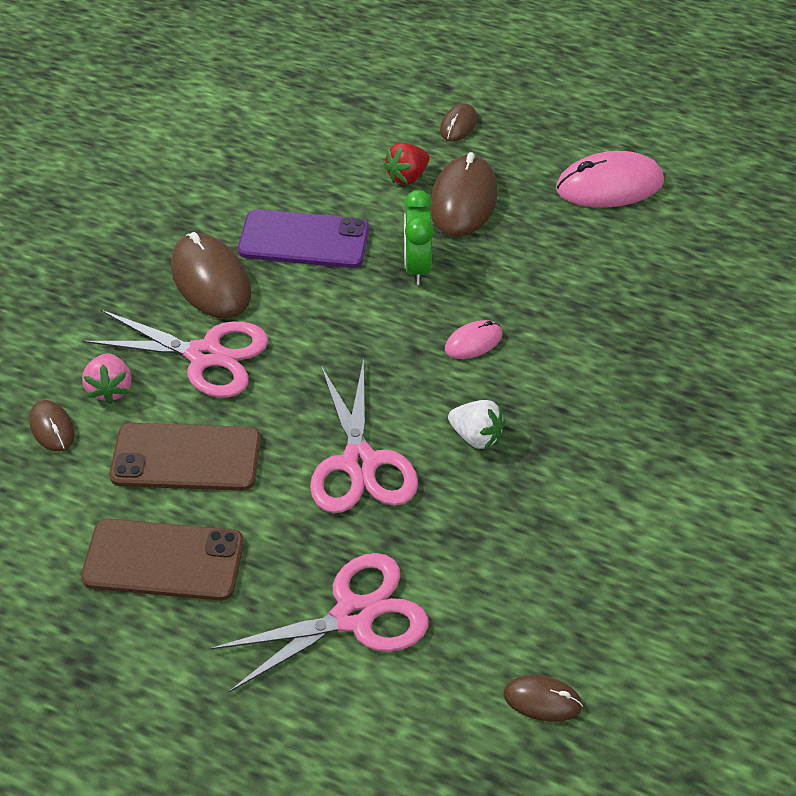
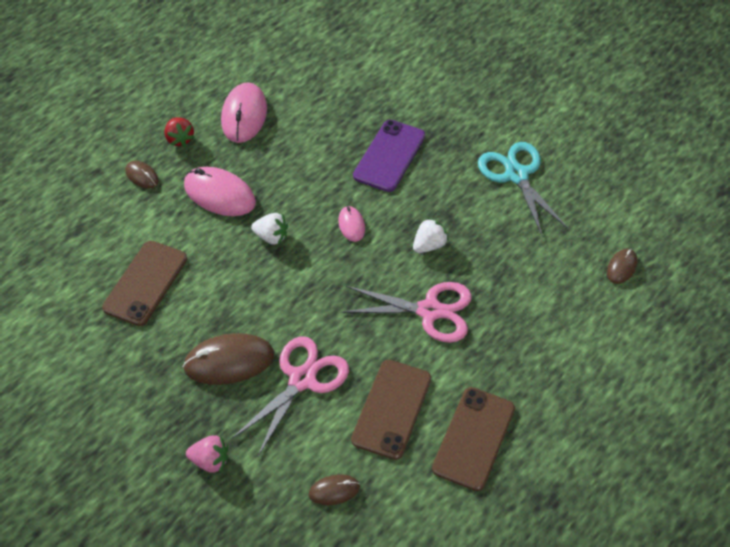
camera: 70 degrees left, 5 degrees up
pink strawberry [82,353,131,404] -> pink strawberry moved to [186,436,228,473]
pink scissors [209,553,428,692] -> none
purple phone [238,209,369,268] -> purple phone moved to [353,120,425,192]
red strawberry [383,143,430,185] -> red strawberry moved to [164,117,194,147]
green clock [404,190,434,285] -> white strawberry [251,213,288,245]
brown mouse [430,152,498,237] -> pink mouse [184,167,256,216]
none -> brown phone [102,241,187,326]
none -> turquoise scissors [478,142,568,235]

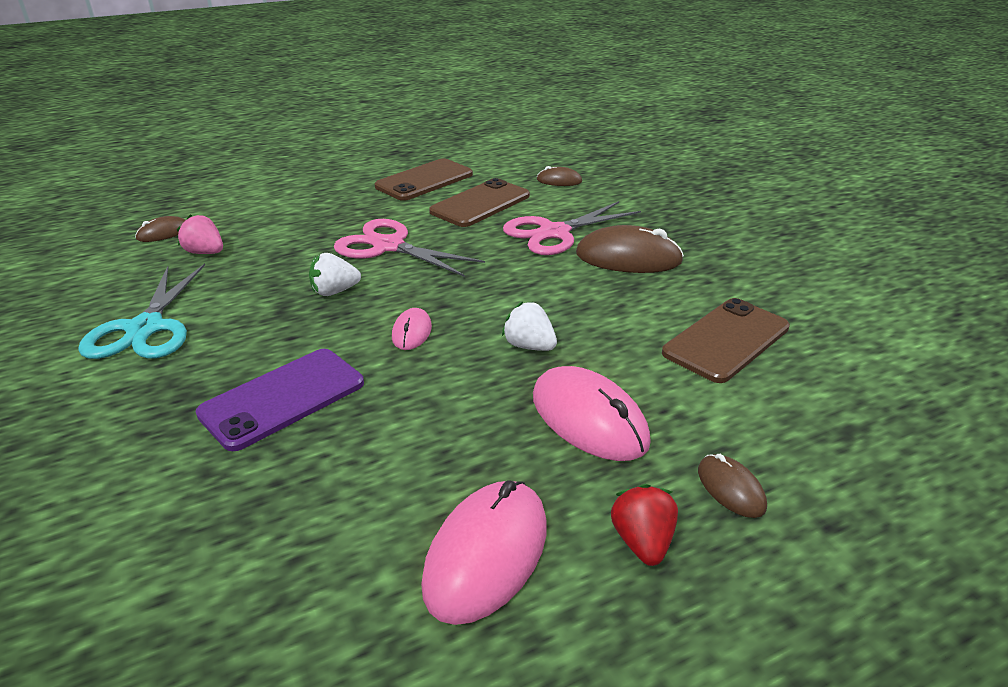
camera: 160 degrees left, 20 degrees down
pink strawberry [186,436,228,473] -> pink strawberry moved to [177,214,223,254]

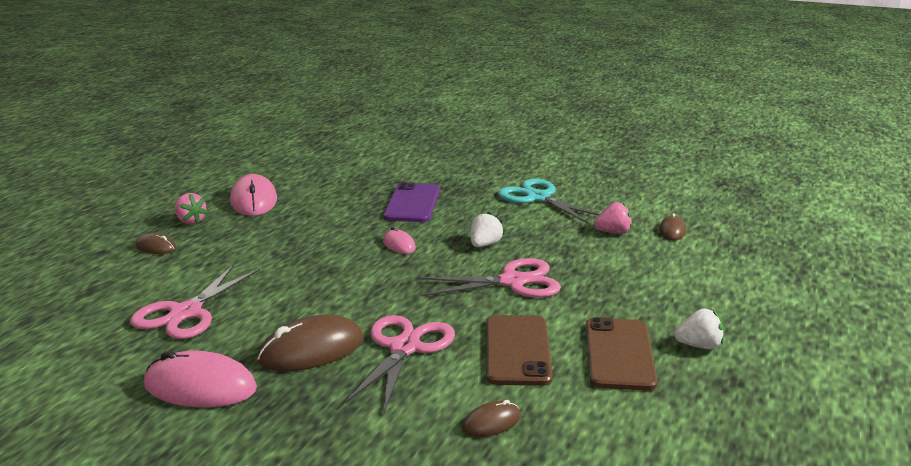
camera: 140 degrees right, 10 degrees down
white strawberry [502,302,557,351] -> white strawberry moved to [674,308,724,349]
pink mouse [533,366,651,461] -> pink mouse moved to [144,351,257,408]
red strawberry [611,484,678,566] -> pink strawberry [175,193,208,224]
brown phone [662,298,790,383] -> pink scissors [130,264,260,339]

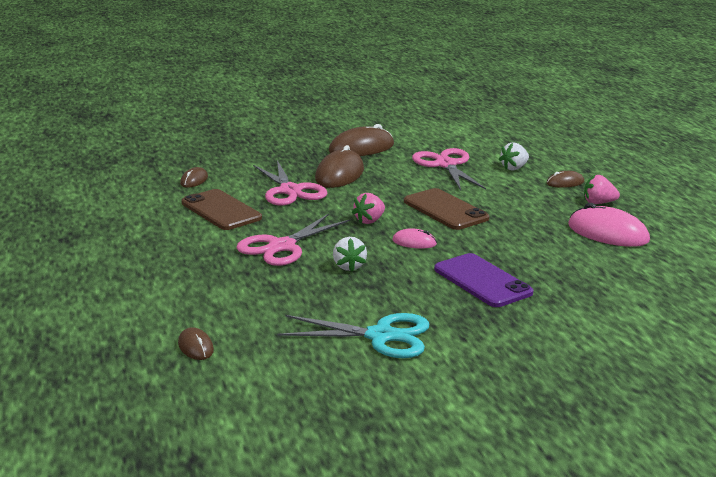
camera: 140 degrees right, 0 degrees up
pink mouse [144,351,257,408] -> brown mouse [329,124,394,156]
brown phone [586,317,658,391] -> brown phone moved to [404,188,489,230]
pink strawberry [594,202,632,234] -> pink strawberry moved to [352,193,385,224]
white strawberry [674,308,724,349] -> white strawberry moved to [499,142,529,170]

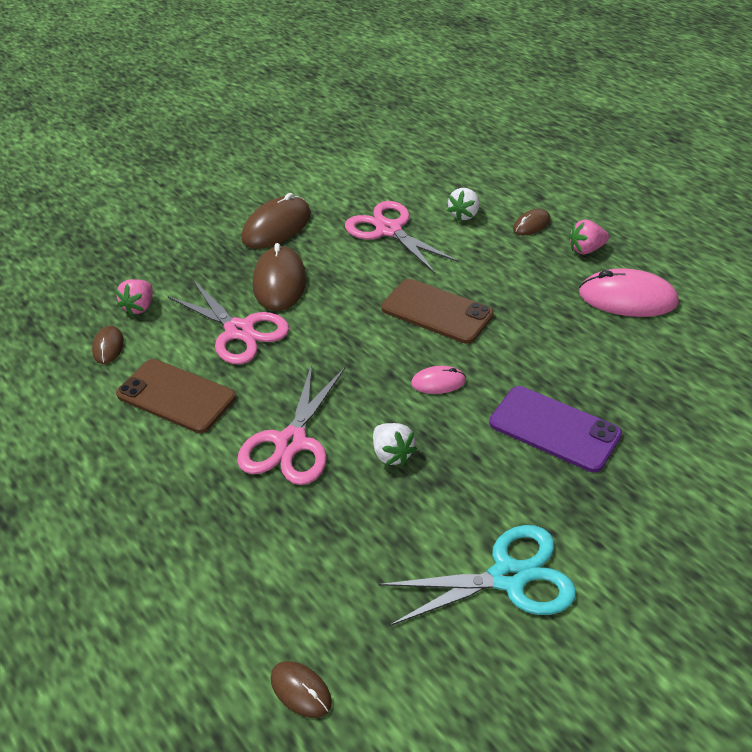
camera: 20 degrees left, 20 degrees up
pink strawberry [352,193,385,224] -> pink strawberry moved to [115,279,153,316]

